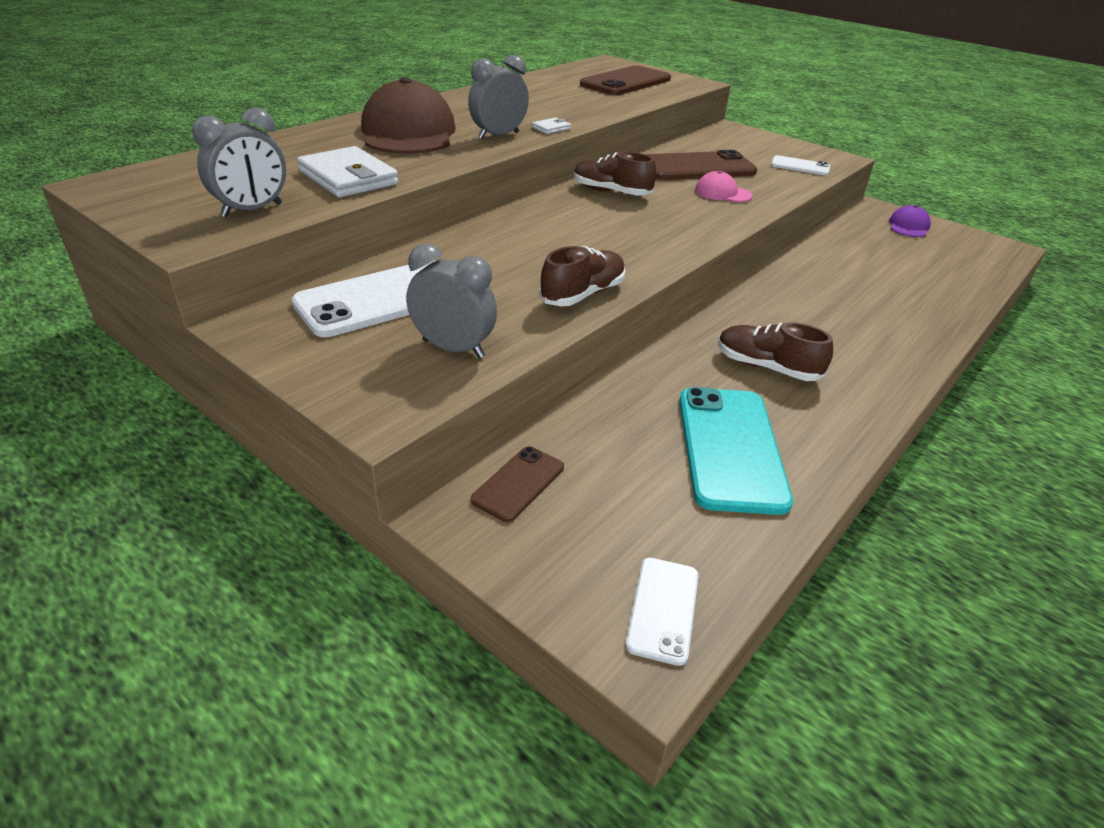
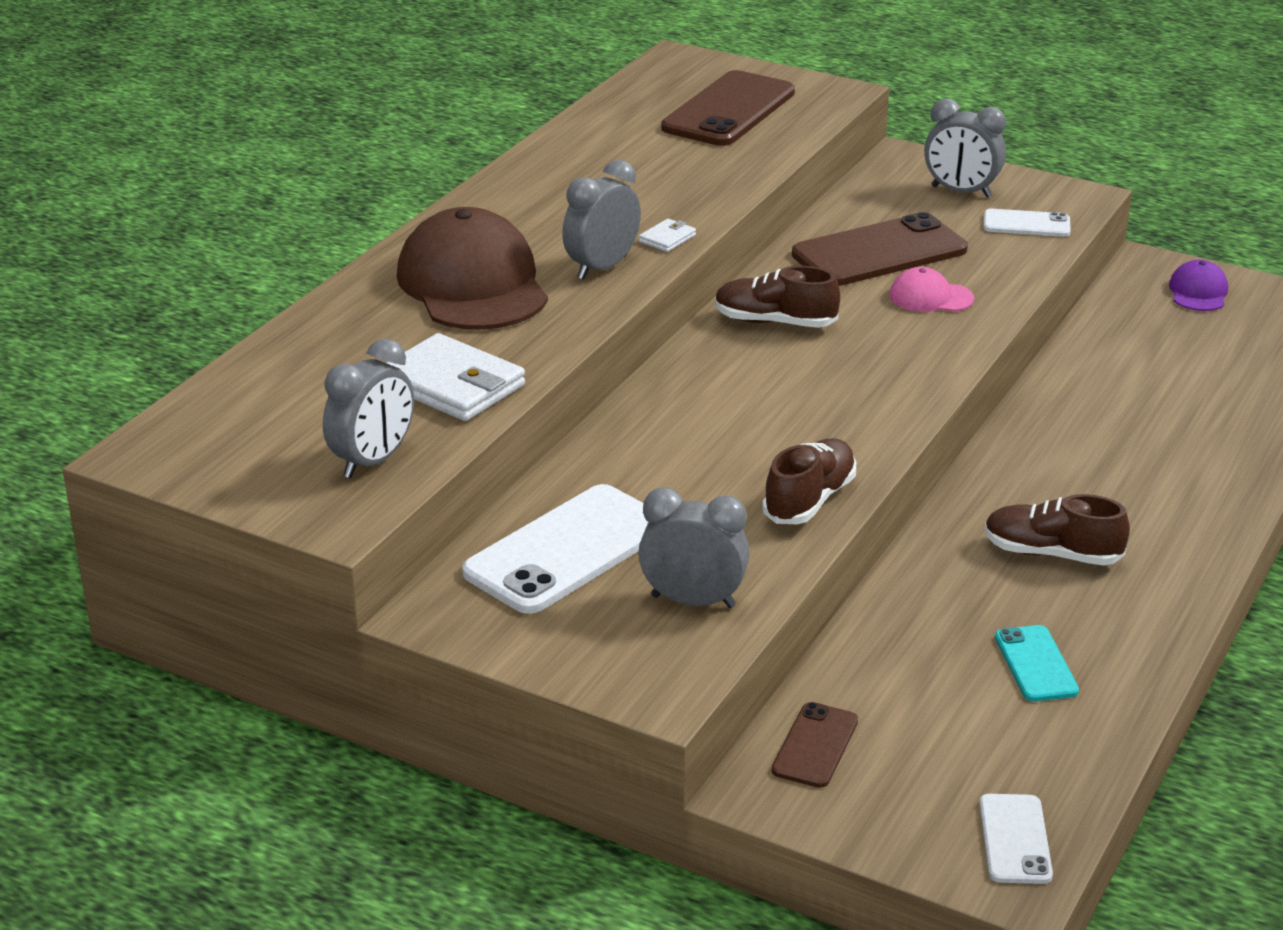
camera: 10 degrees left, 5 degrees down
turquoise phone [679,387,793,515] -> turquoise phone [995,625,1079,701], size x0.52
none -> grey clock [924,98,1006,198]

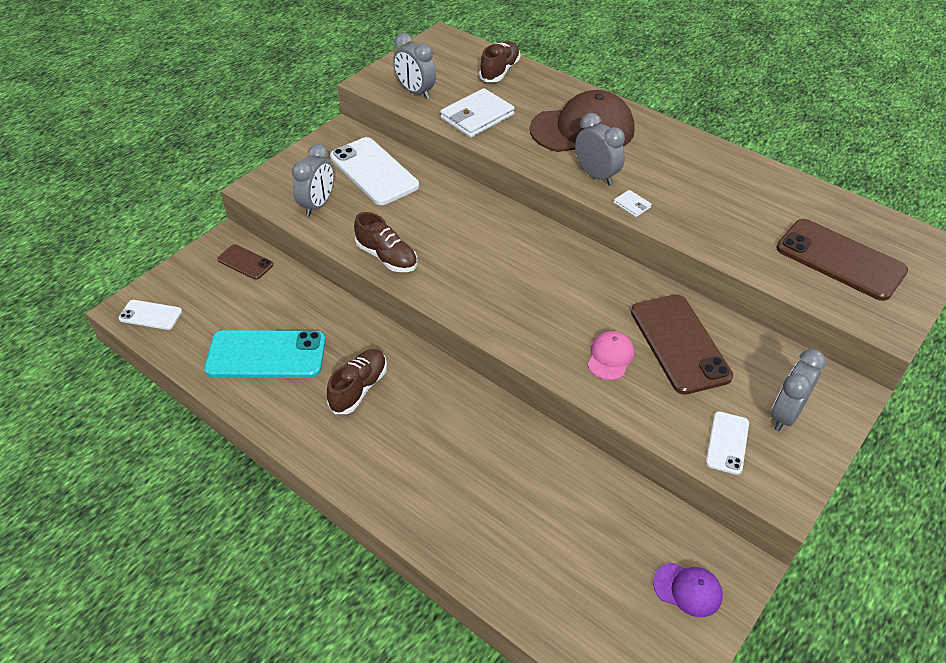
camera: 100 degrees right, 15 degrees up
brown shoe [715,266,840,328] -> brown shoe moved to [479,41,520,82]
turquoise phone [995,625,1079,701] -> turquoise phone [204,330,326,378], size x1.91

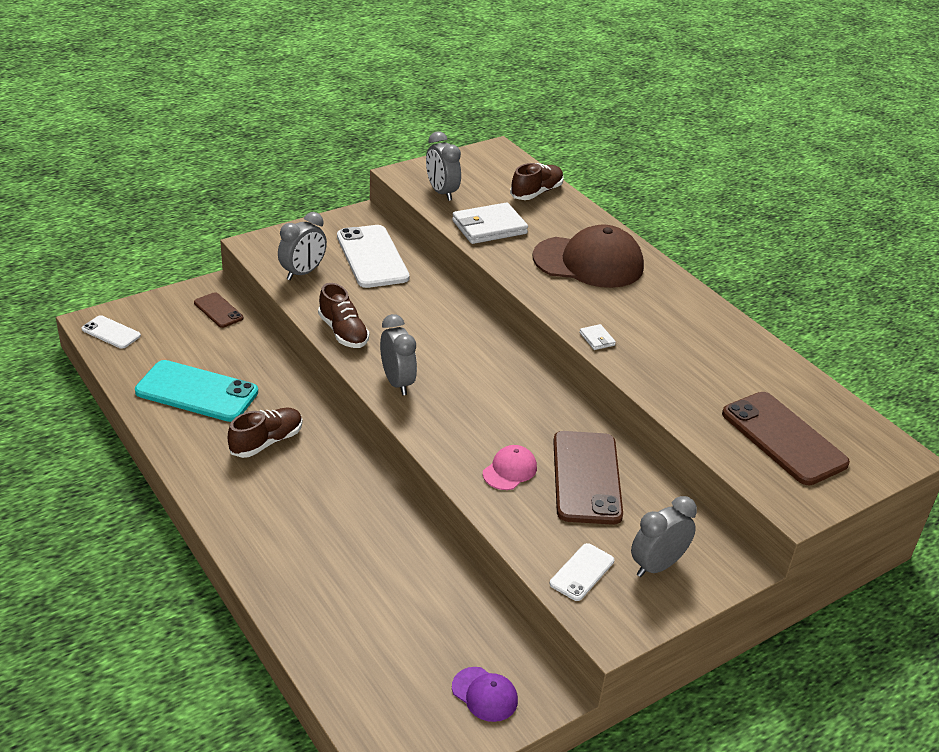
camera: 15 degrees right, 10 degrees down
grey clock [575,113,625,186] -> grey clock moved to [380,314,417,395]

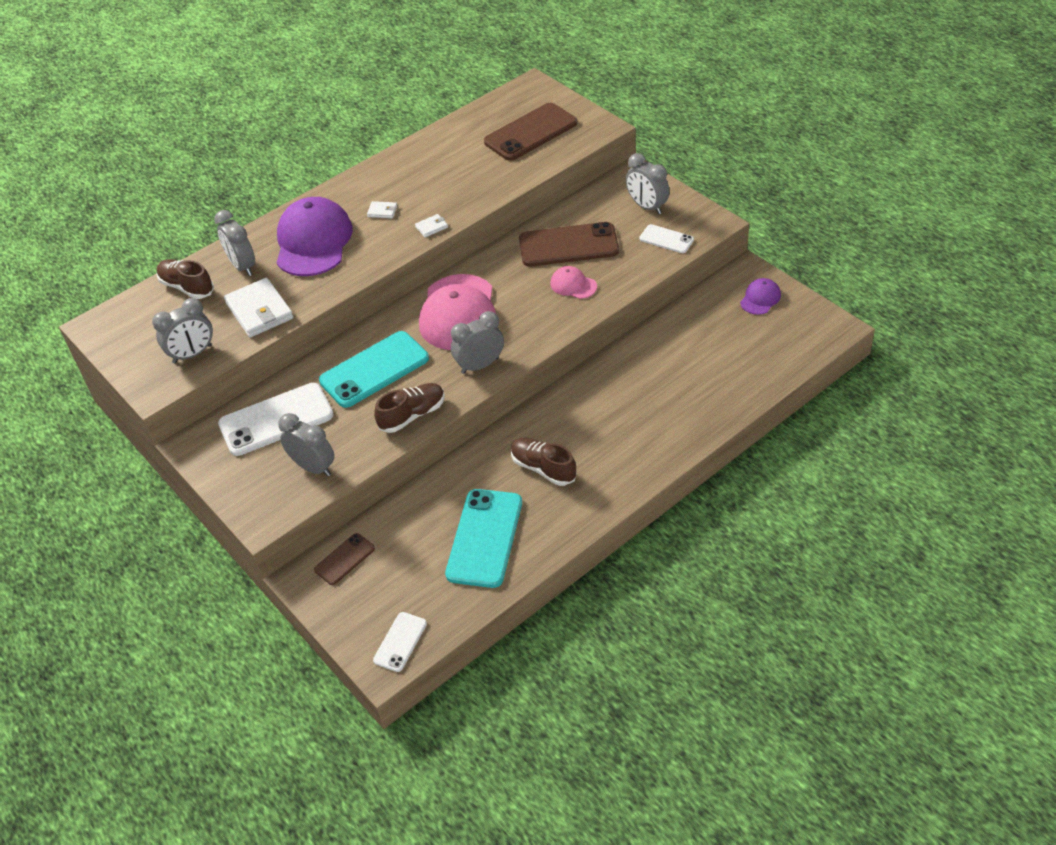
camera: 90 degrees left, 10 degrees up
brown cap [532,224,644,288] -> purple cap [277,197,353,276]
none -> grey clock [214,210,255,276]
none -> turquoise phone [319,331,429,408]
none -> white wallet [367,201,397,218]
none -> pink cap [419,274,496,350]

